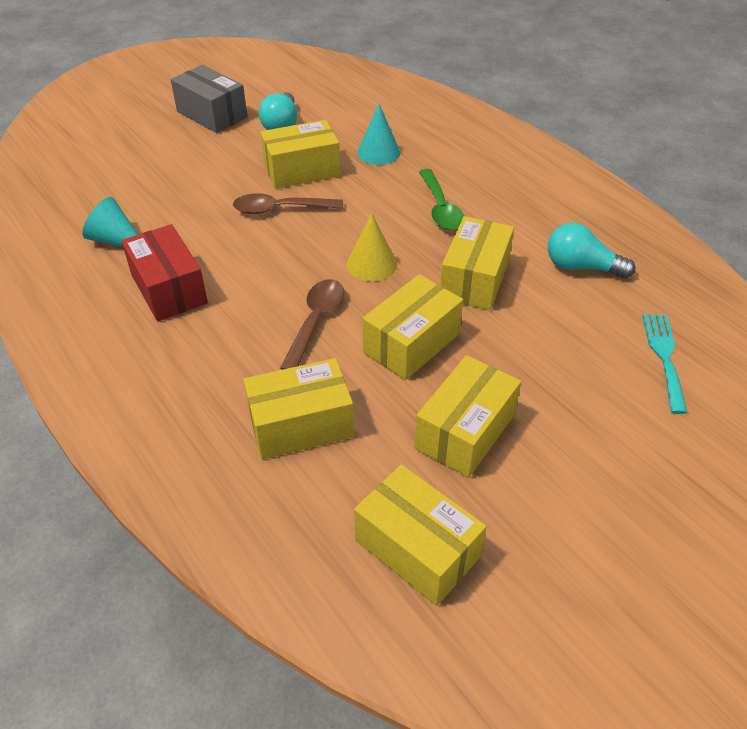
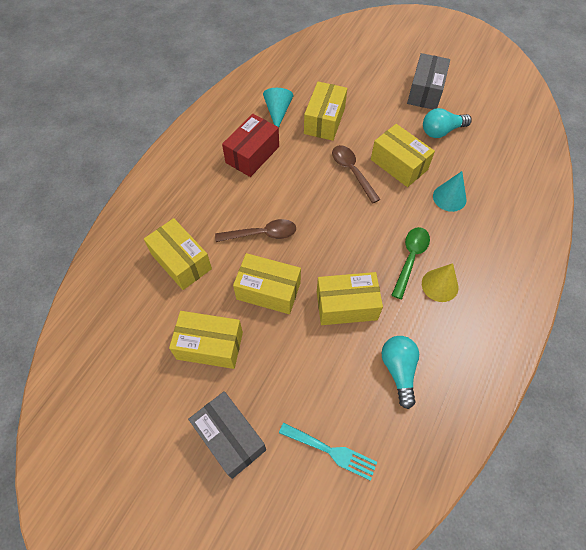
camera: 65 degrees right, 15 degrees up
yellow cone [347,213,397,282] -> yellow cone moved to [422,263,458,302]
yellow box [354,465,486,606] -> yellow box moved to [304,82,347,141]
green spoon [419,169,464,230] -> green spoon turned 150 degrees clockwise [391,227,430,299]
turquoise fork [642,314,687,414] -> turquoise fork turned 45 degrees clockwise [279,422,377,481]
none -> grey box [188,391,266,479]

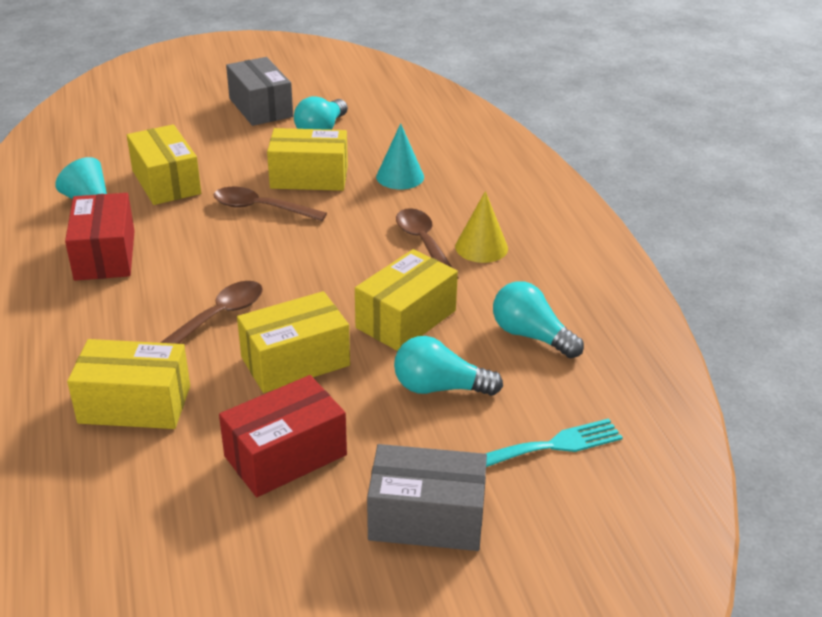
camera: 45 degrees left, 25 degrees down
yellow box [169,311,243,369] -> red box [219,375,347,497]
green spoon [391,227,430,299] -> brown spoon [396,208,459,280]
none -> turquoise light bulb [394,336,503,396]

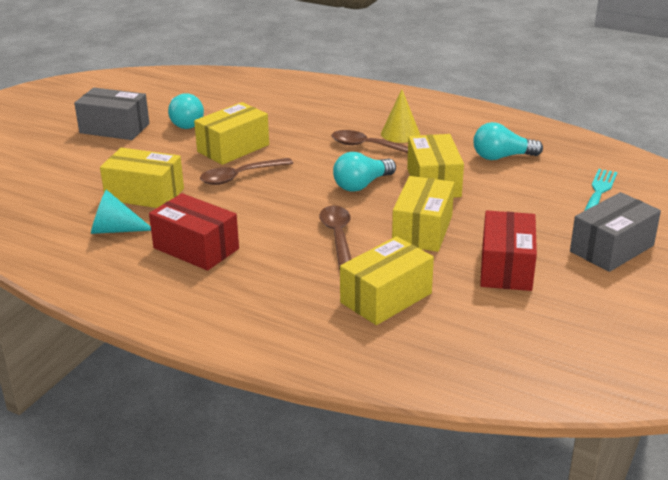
camera: 45 degrees left, 5 degrees down
turquoise cone [376,123,424,189] -> none
turquoise light bulb [394,336,503,396] -> turquoise light bulb moved to [333,152,396,192]

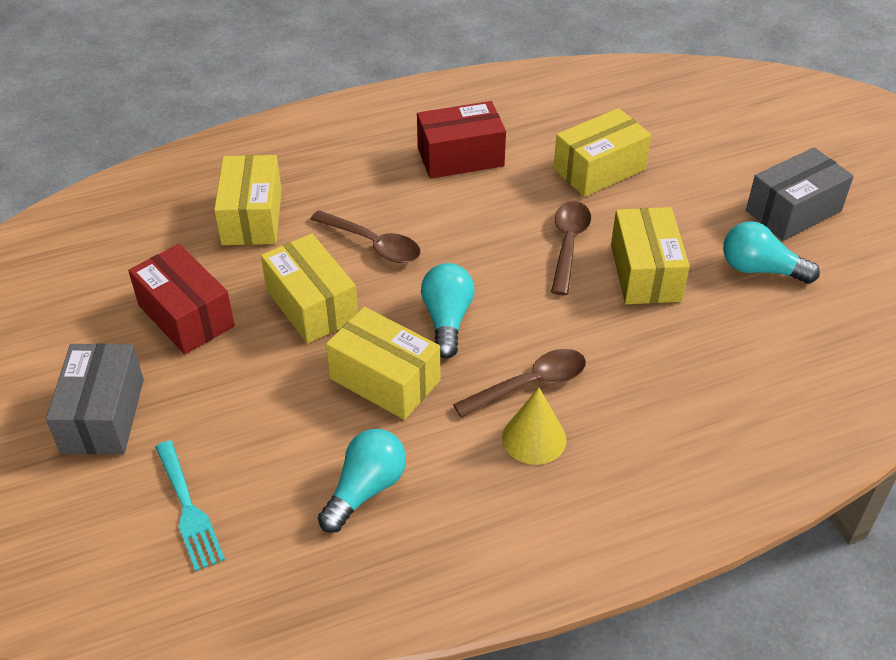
camera: 130 degrees right, 15 degrees up
turquoise cone [91,190,151,234] -> none

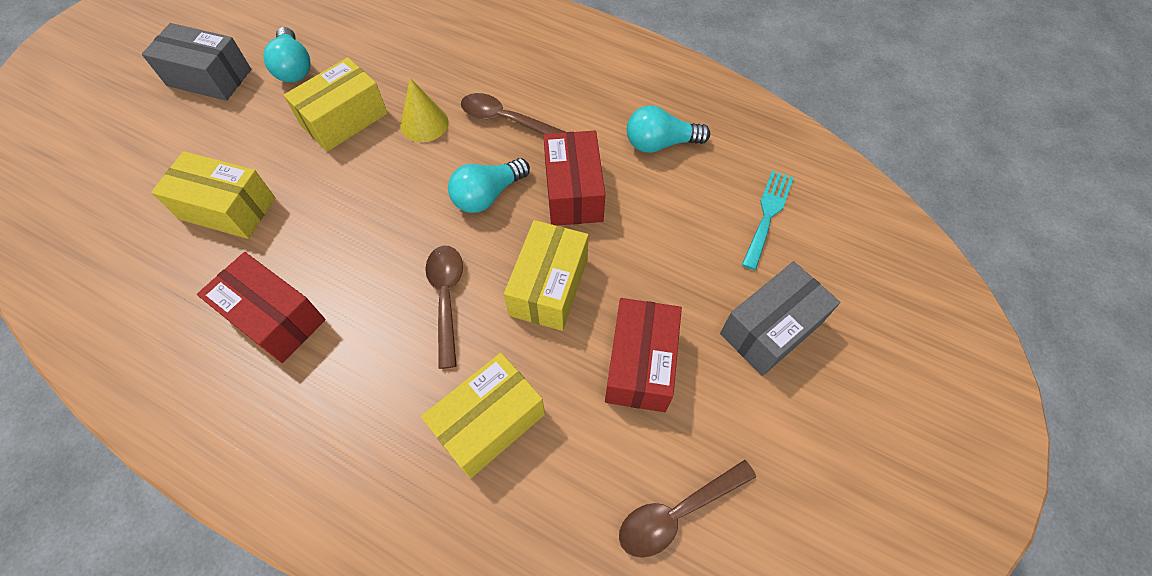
camera: 130 degrees left, 15 degrees up
yellow box [326,307,440,420] -> red box [543,130,605,226]
yellow cone [502,388,566,465] -> yellow cone moved to [400,78,449,142]
brown spoon [551,201,591,295] -> brown spoon moved to [619,460,756,558]

